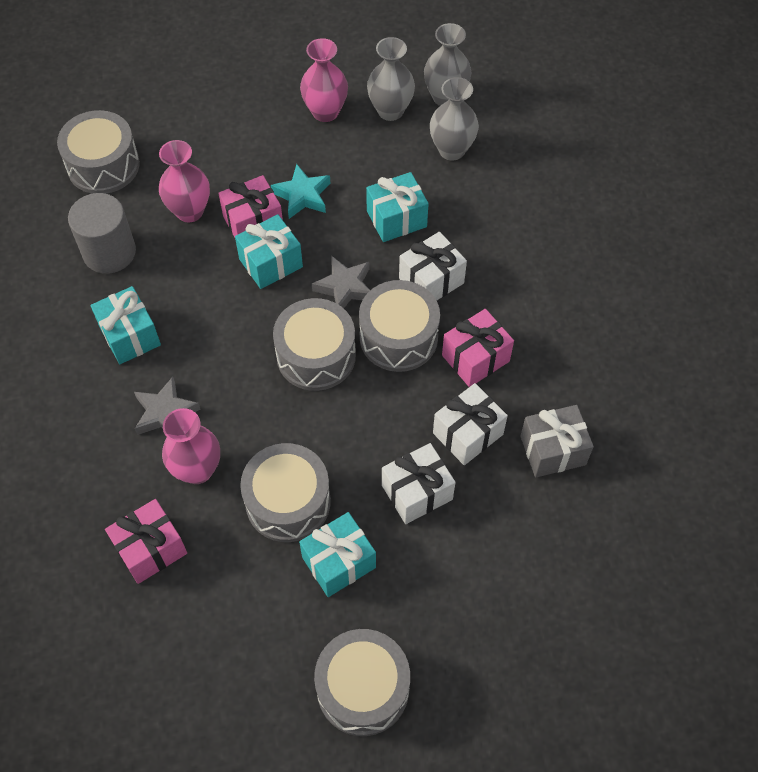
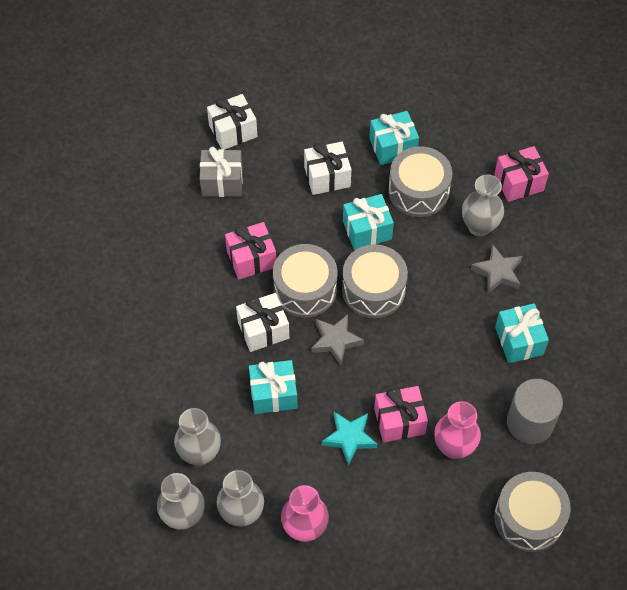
camera: 165 degrees left, 0 degrees up
pink vase [162,408,220,484] -> grey vase [462,175,504,237]
turquoise gift [235,214,303,289] -> turquoise gift moved to [343,194,394,250]
grey drum [314,629,410,736] -> none
white gift [433,383,508,465] -> white gift moved to [207,94,257,150]

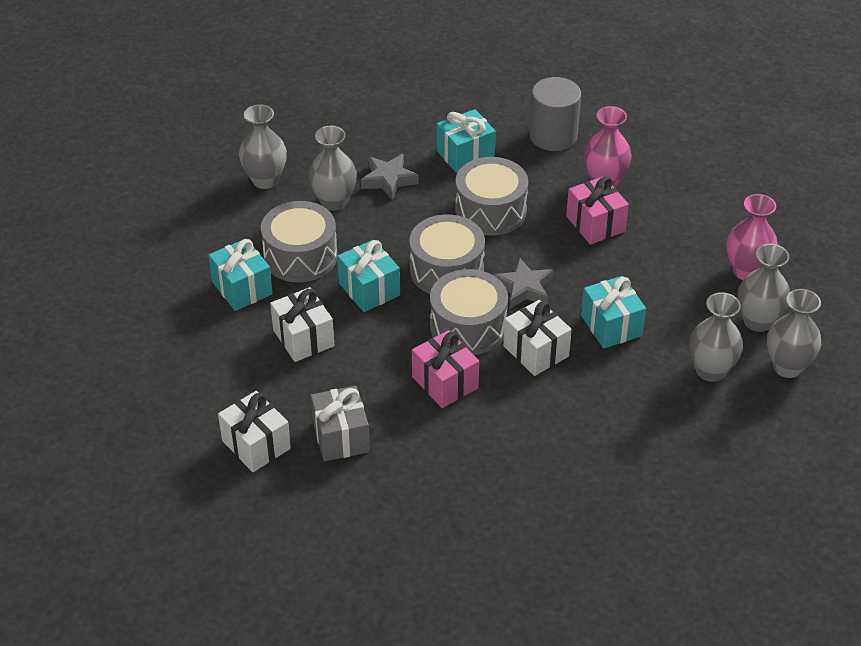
camera: 105 degrees left, 15 degrees down
turquoise star [322,412,378,466] -> none
pink gift [494,146,549,202] -> grey vase [239,104,287,189]
grey drum [494,472,571,552] -> grey drum moved to [455,157,528,236]

